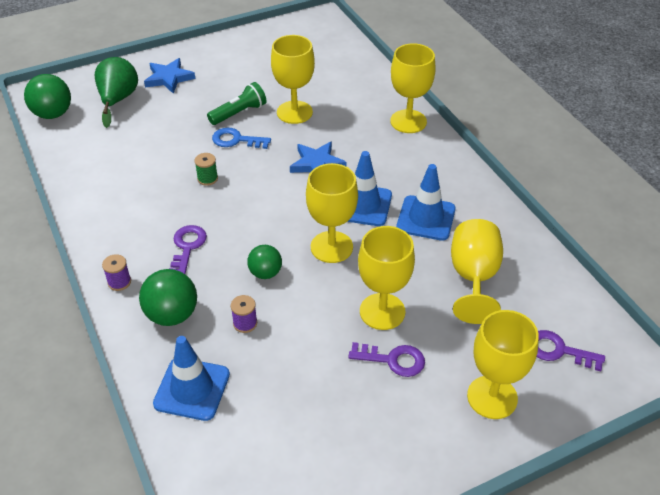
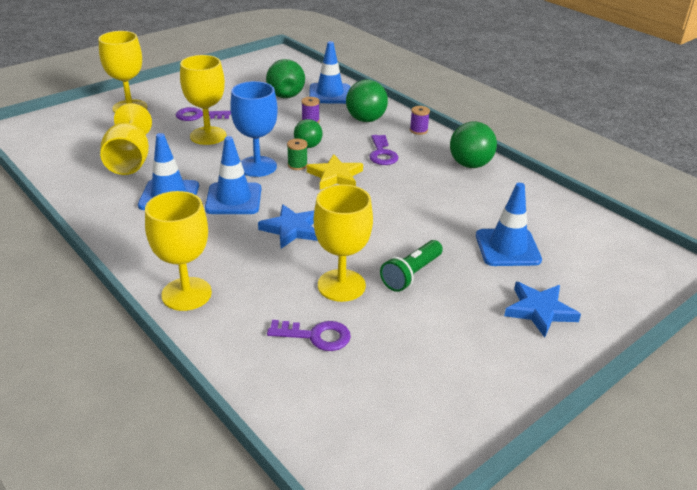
camera: 165 degrees right, 10 degrees down
green ball [24,74,71,119] -> green ball moved to [450,122,497,168]
green pear [95,57,138,128] -> green pear moved to [266,59,305,98]
green spool [195,153,218,186] -> green spool moved to [287,139,308,170]
blue key [212,128,271,149] -> none
yellow goblet [306,163,358,263] -> blue goblet [230,81,278,177]
purple key [536,330,605,371] -> purple key moved to [267,320,351,351]
none -> yellow star [307,154,363,190]
none -> blue traffic cone [476,183,542,266]

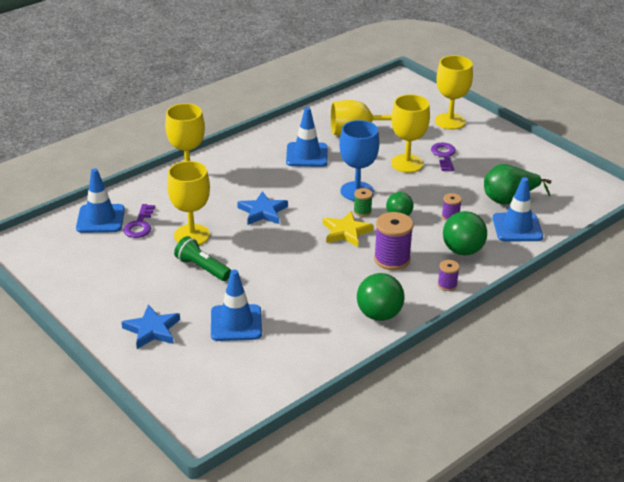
camera: 90 degrees right, 0 degrees up
blue traffic cone [205,136,261,214] -> blue traffic cone moved to [76,168,125,233]
purple key [369,135,398,165] -> purple spool [374,212,413,270]

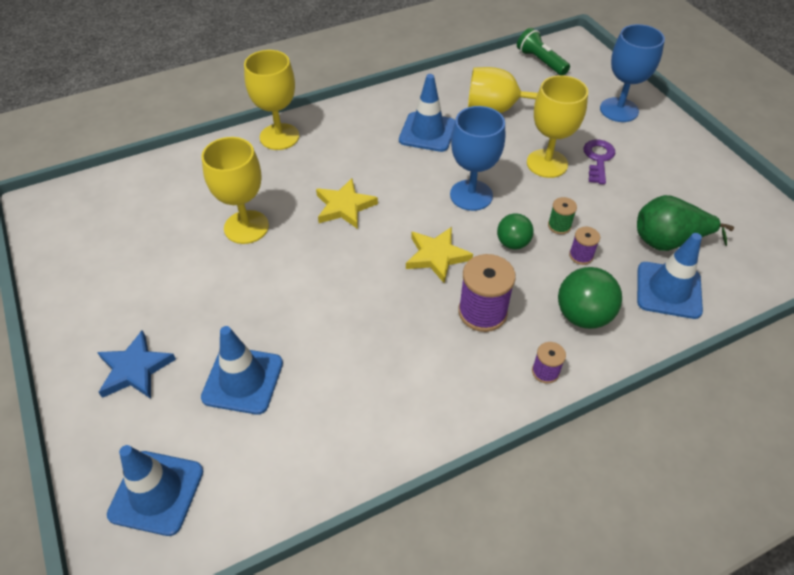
camera: 15 degrees right, 15 degrees up
blue traffic cone [76,168,125,233] -> blue traffic cone moved to [107,445,203,536]
purple key [123,204,155,238] -> none
green flashlight [174,236,231,281] -> green flashlight moved to [517,28,570,75]
blue star [237,191,288,225] -> yellow star [316,178,378,229]
green spool [354,188,373,217] -> green spool moved to [548,197,577,234]
green ball [357,273,405,321] -> none
yellow goblet [435,55,473,130] -> blue goblet [600,24,665,122]

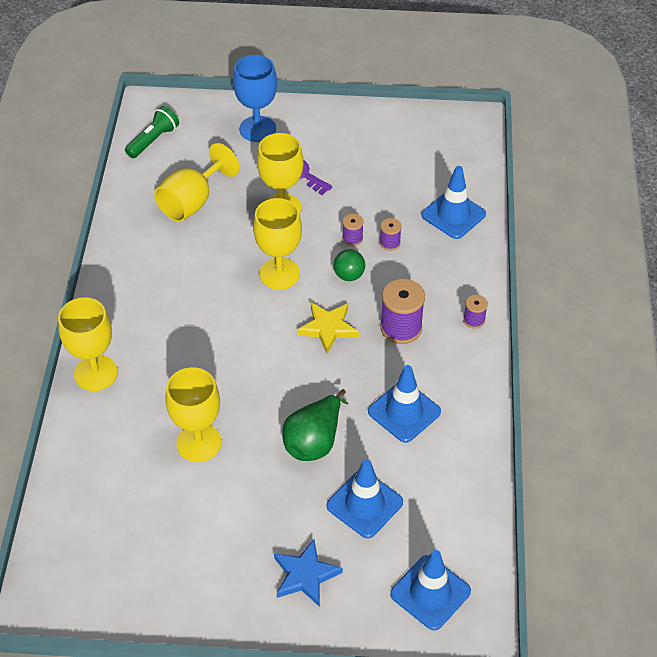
camera: 60 degrees left, 0 degrees up
yellow star [316,178,378,229] -> none
blue traffic cone [399,74,455,152] -> blue traffic cone moved to [368,365,441,443]
blue goblet [450,106,505,211] -> yellow goblet [253,198,302,290]
green flashlight [517,28,570,75] -> green flashlight turned 135 degrees clockwise [125,106,179,158]
green spool [548,197,577,234] -> purple spool [342,214,364,246]
green ball [558,267,622,329] -> none
green pear [637,195,734,251] -> green pear moved to [282,389,348,461]

